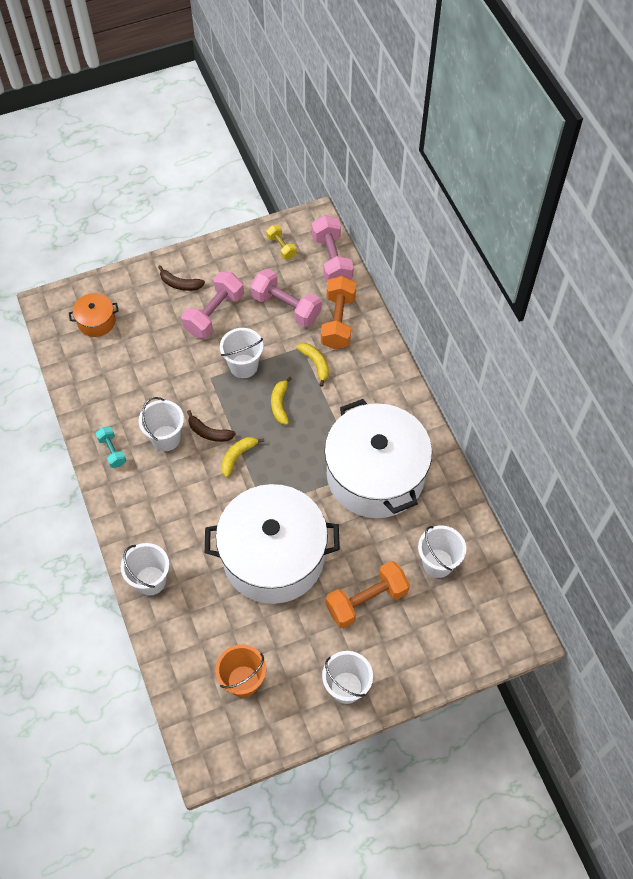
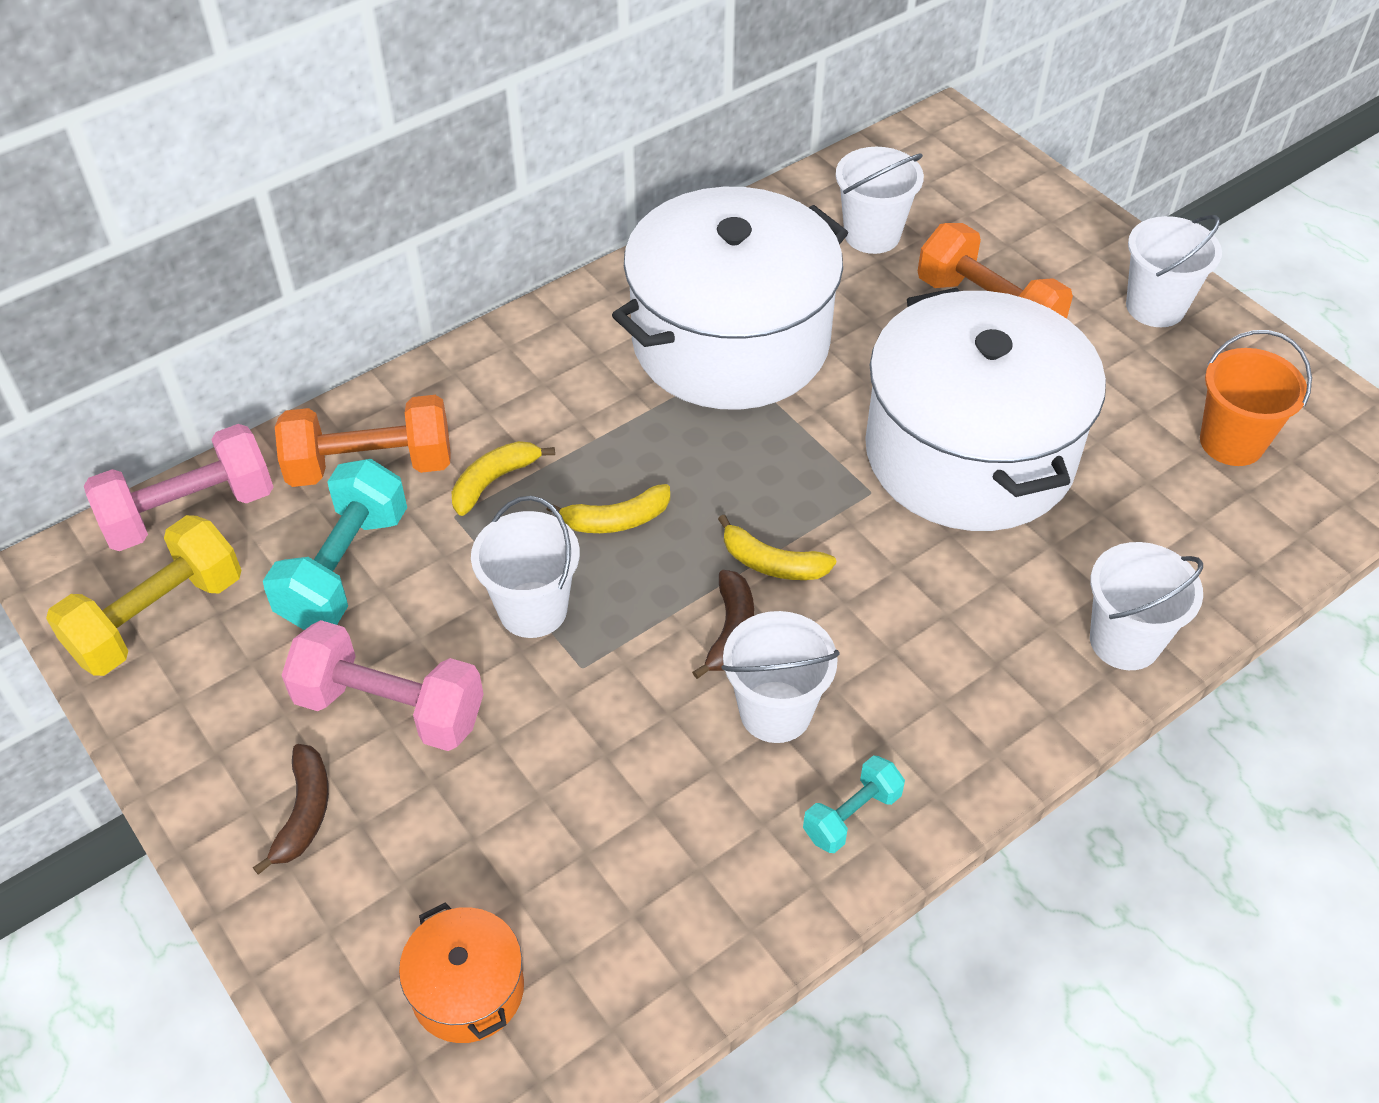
camera: 105 degrees left, 10 degrees down
pink dumbbell [250,269,321,327] -> turquoise dumbbell [263,459,407,630]
yellow dumbbell [266,225,297,260] -> yellow dumbbell [46,515,241,676], size x1.83

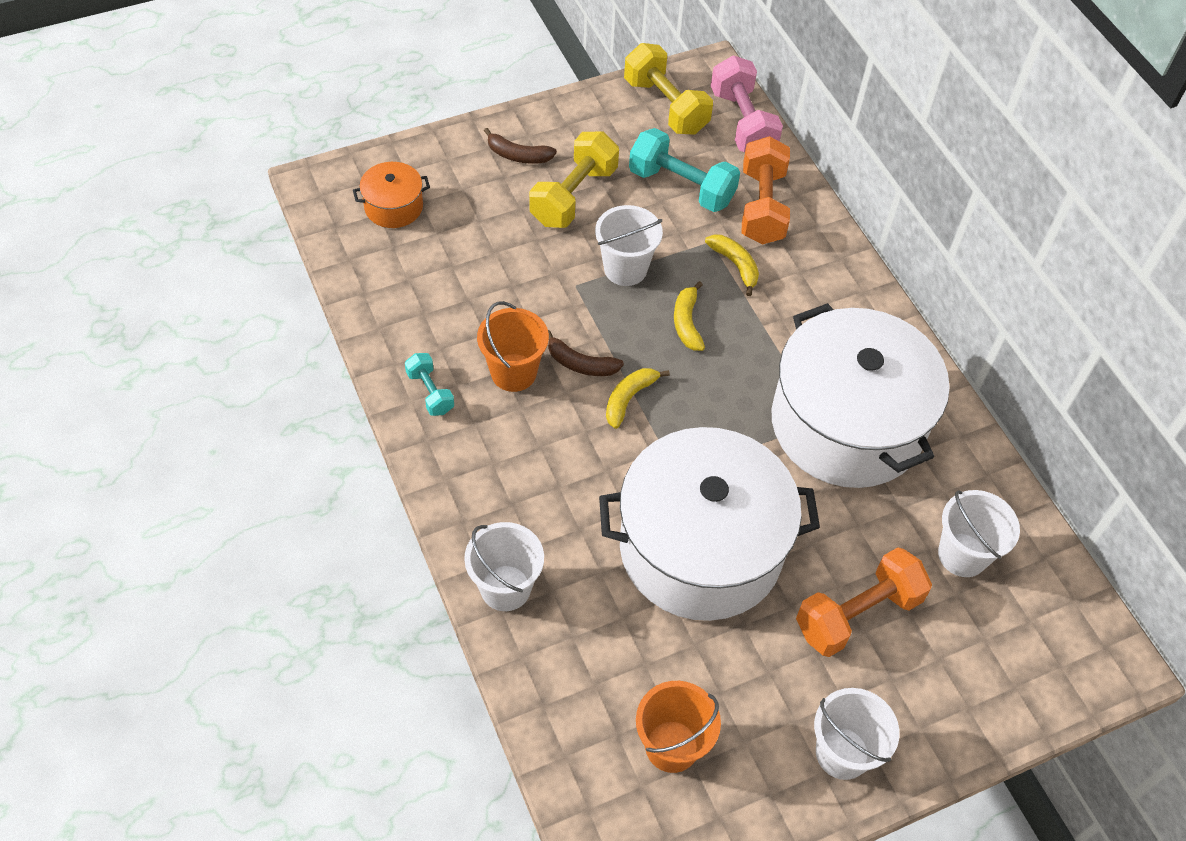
camera: 100 degrees right, 5 degrees up
pink dumbbell [281,620,484,751] -> yellow dumbbell [529,132,619,228]
white bucket [721,611,840,743] -> orange bucket [477,301,549,392]

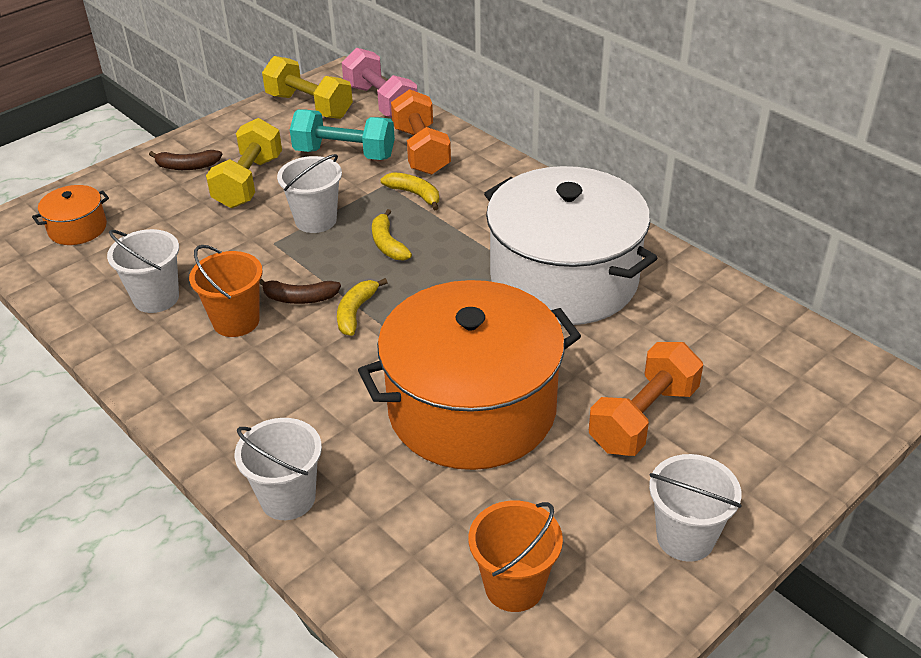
camera: 15 degrees left, 15 degrees down
turquoise dumbbell [405,353,454,416] -> none
white pot [599,427,820,621] -> orange pot [358,280,581,470]
white bucket [938,490,1020,577] -> white bucket moved to [107,229,179,313]

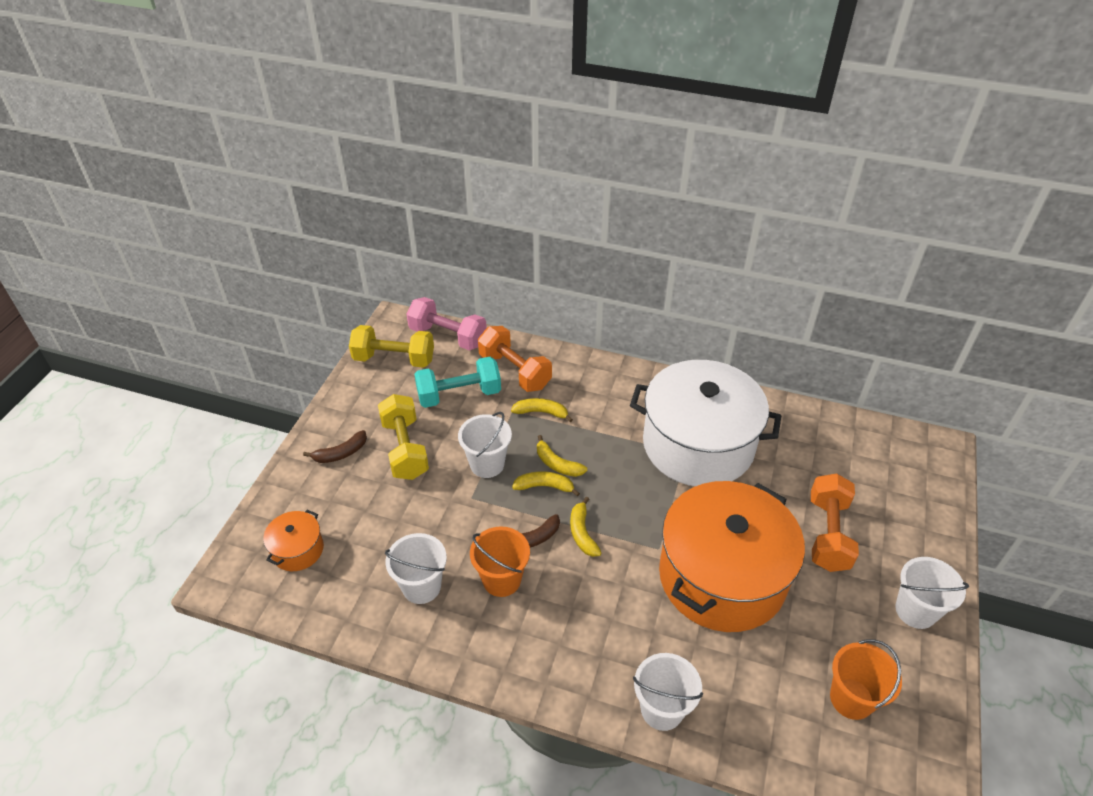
camera: 30 degrees left, 5 degrees up
none -> yellow banana [512,471,580,497]

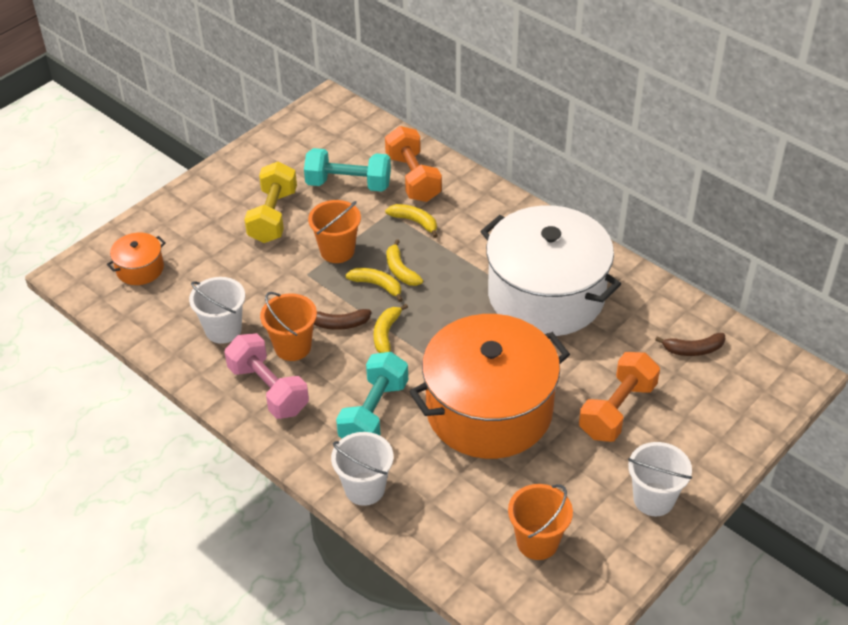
camera: 25 degrees right, 0 degrees up
brown banana [303,430,367,463] -> brown banana moved to [655,333,725,356]
yellow dumbbell [349,325,434,368] -> none
pink dumbbell [406,297,487,351] -> pink dumbbell moved to [225,333,309,419]
white bucket [458,412,512,478] -> orange bucket [308,200,361,263]
none -> turquoise dumbbell [336,352,408,438]

